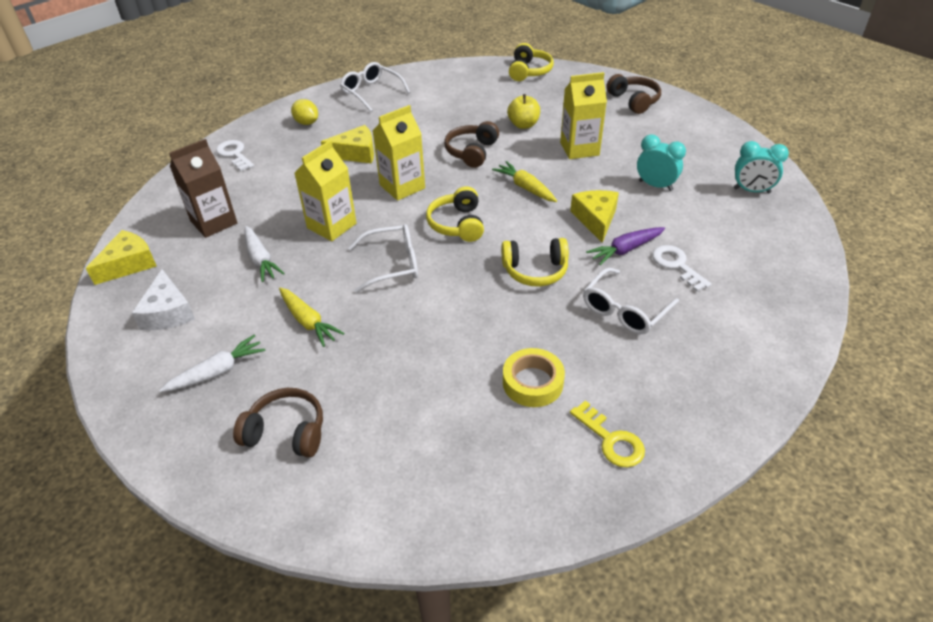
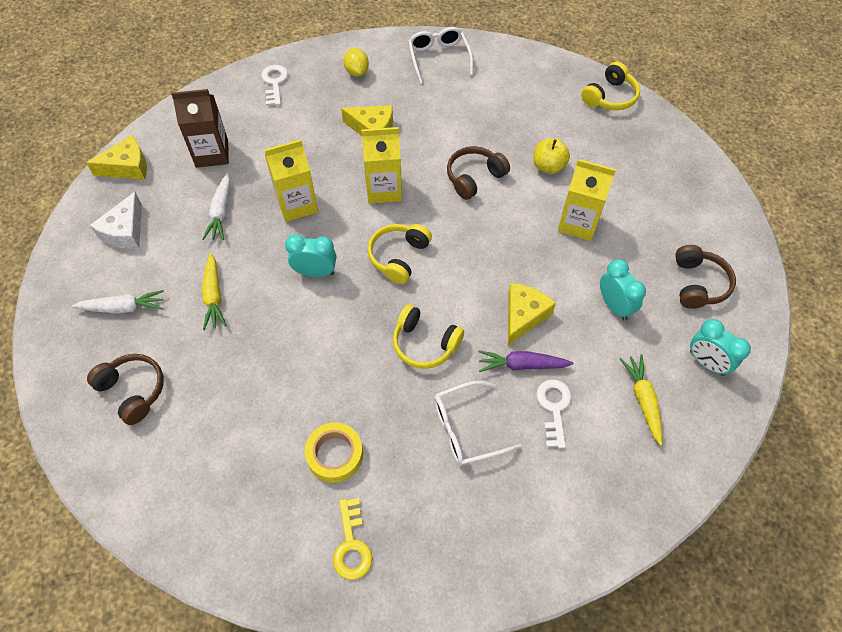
camera: 30 degrees right, 15 degrees up
white glasses [348,224,418,293] -> turquoise clock [285,234,336,277]
yellow carrot [492,161,557,202] -> yellow carrot moved to [620,354,662,446]
brown headphones [606,74,661,114] -> brown headphones moved to [675,245,736,309]

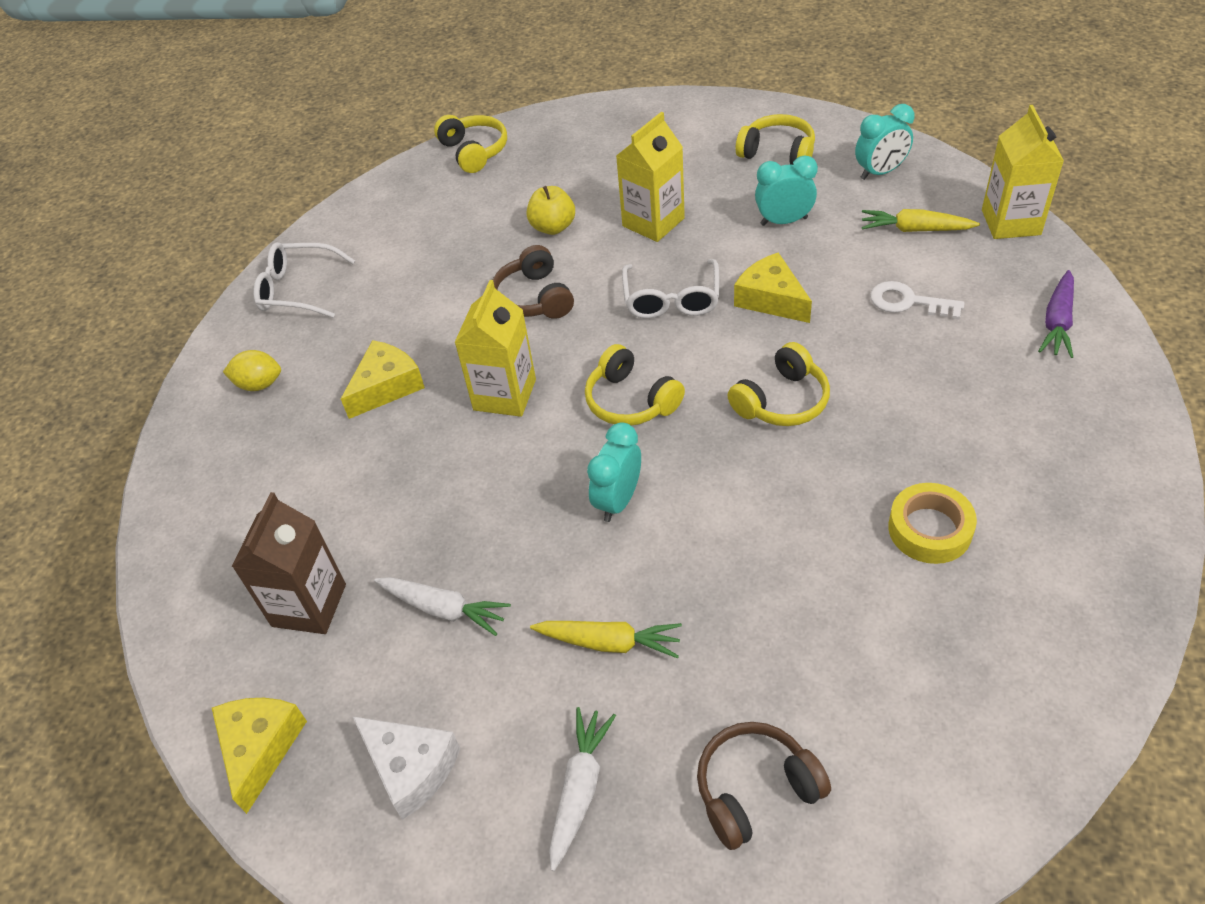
camera: 65 degrees left, 10 degrees down
white key [261,65,288,106] -> none
yellow carton [265,139,318,222] -> yellow carton moved to [982,105,1064,239]
yellow key [333,498,372,580] -> none
white glasses [434,381,522,466] -> white glasses moved to [622,259,719,319]
purple carrot [478,350,573,372] -> purple carrot moved to [1038,270,1074,358]
brown headphones [675,245,736,309] -> yellow headphones [736,114,815,165]

